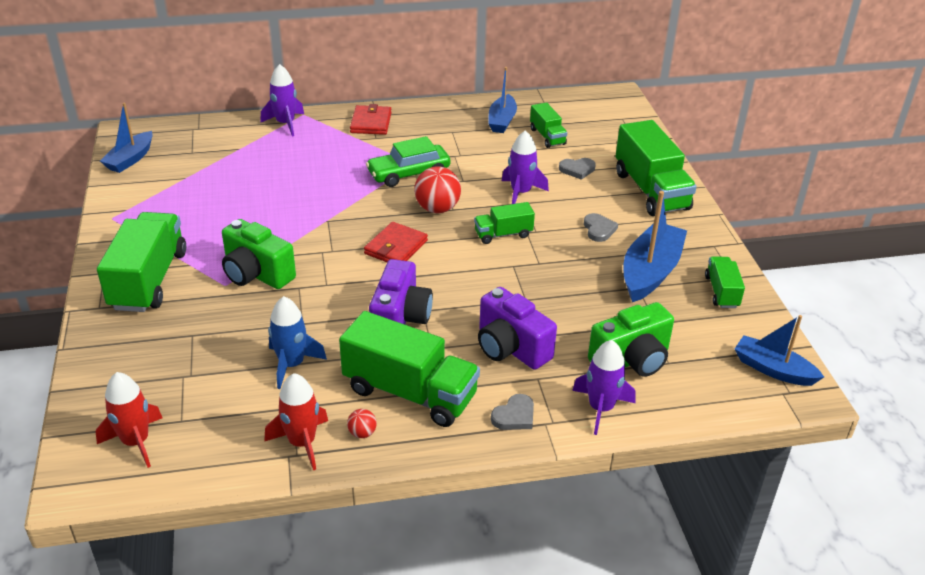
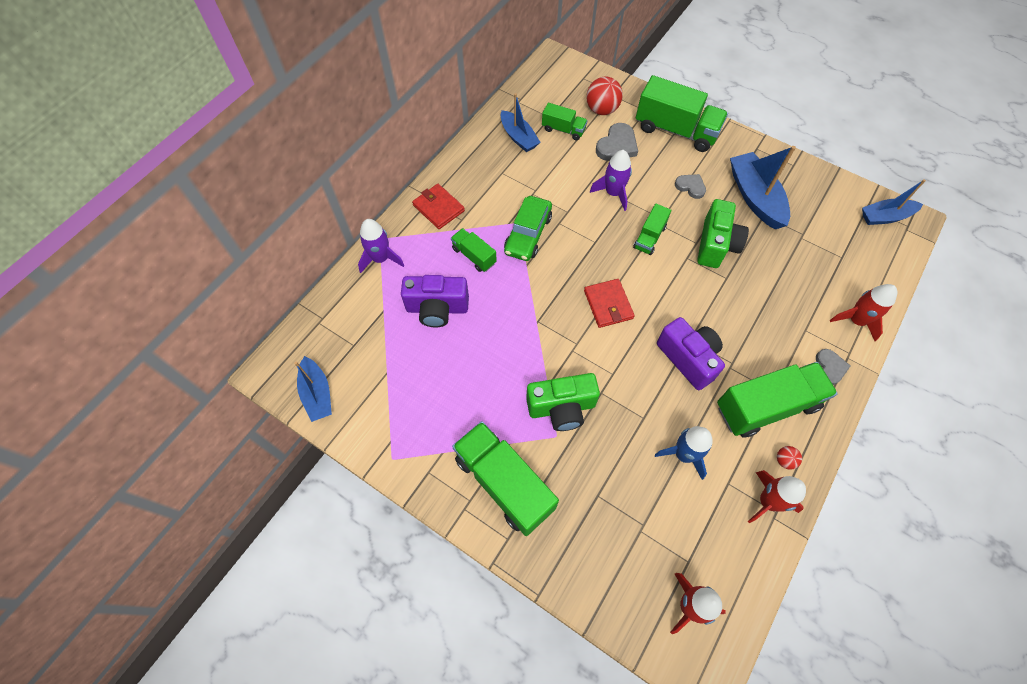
camera: 45 degrees left, 25 degrees up
red ball [414,166,461,213] -> red ball moved to [586,76,623,115]
purple camera [478,287,557,370] -> purple camera moved to [401,275,469,328]
grey heart [559,158,596,180] -> grey heart [596,123,638,161], size x1.56
purple rocket [572,340,636,435] -> red rocket [830,284,897,341]
green camera [588,302,674,377] -> green camera moved to [697,199,749,268]
green truck [705,257,745,308] -> green truck moved to [451,228,497,272]

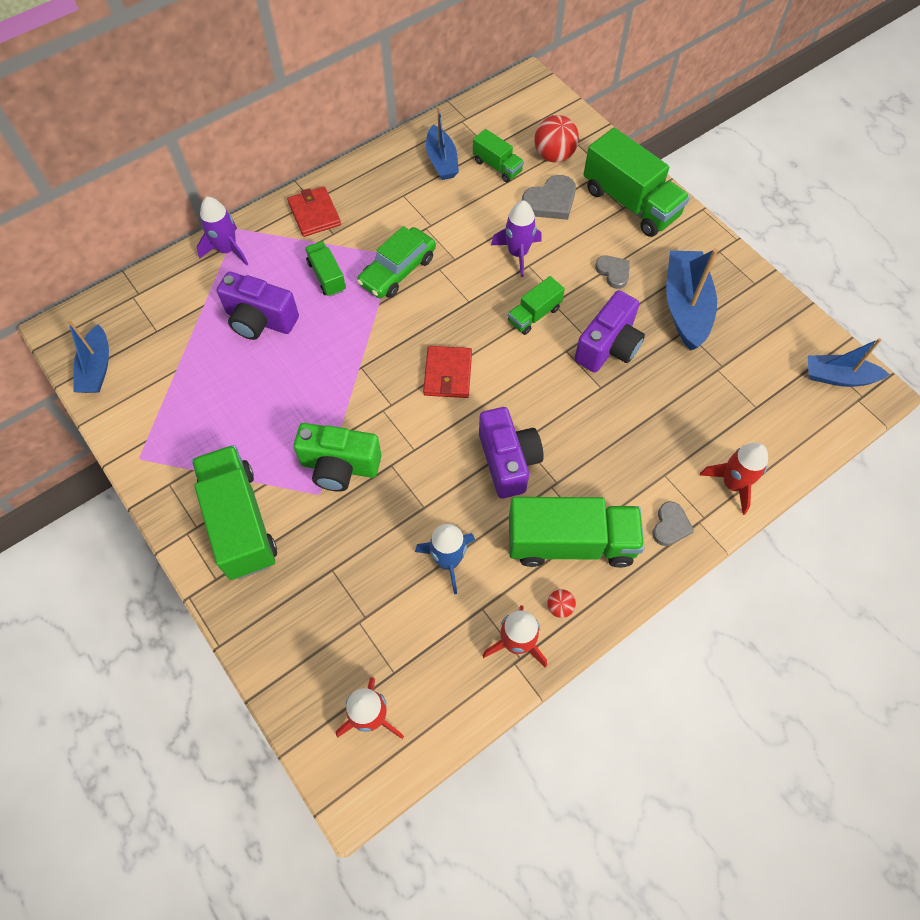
camera: 20 degrees right, 0 degrees up
green camera [697,199,749,268] -> purple camera [574,290,645,373]

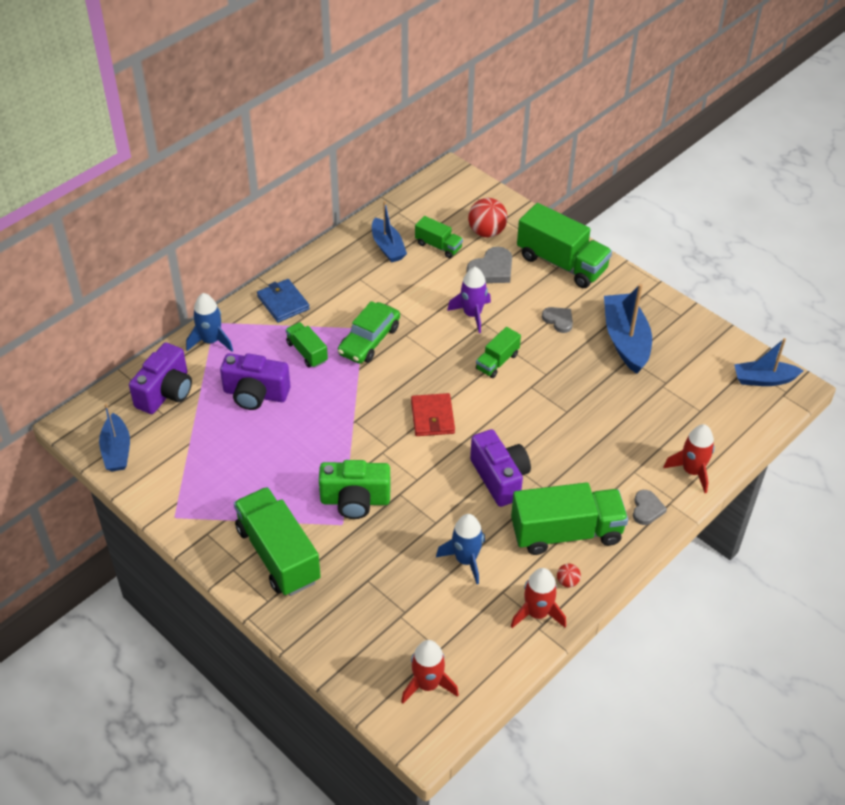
camera: 10 degrees left, 15 degrees down
purple rocket [197,197,248,266] -> blue rocket [186,293,233,352]
red wallet [287,186,341,237] -> blue wallet [257,279,310,323]
purple camera [574,290,645,373] -> purple camera moved to [129,342,192,414]

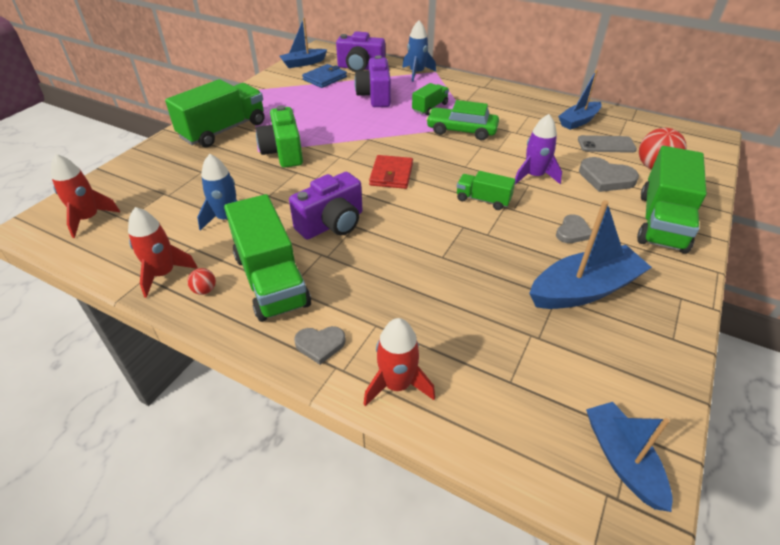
camera: 75 degrees right, 5 degrees down
blue wallet [257,279,310,323] -> blue wallet moved to [302,64,347,88]
red wallet [411,393,455,436] -> red wallet turned 60 degrees counterclockwise [369,155,413,189]
green truck [415,216,463,258] -> grey phone [578,135,637,153]

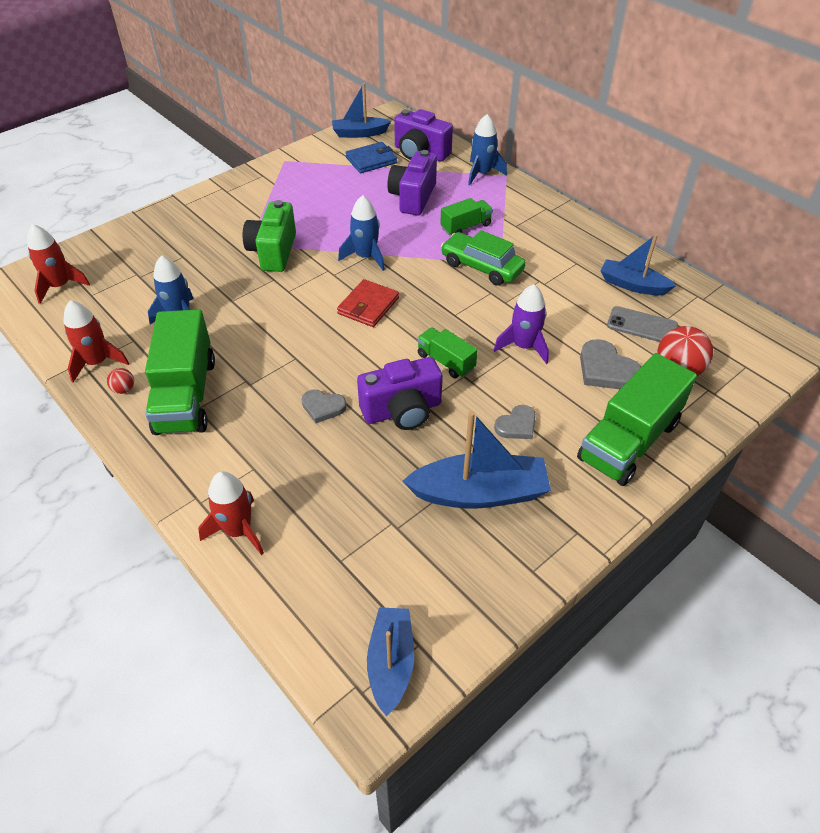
camera: 20 degrees right, 5 degrees up
green truck [165,79,265,147] -> none
purple camera [289,172,362,239] -> purple camera moved to [357,357,443,430]
grey heart [294,326,346,365] -> grey heart moved to [301,390,346,423]
blue boat [558,70,602,130] -> blue boat turned 45 degrees clockwise [601,234,676,295]
none -> blue rocket [338,195,385,271]

